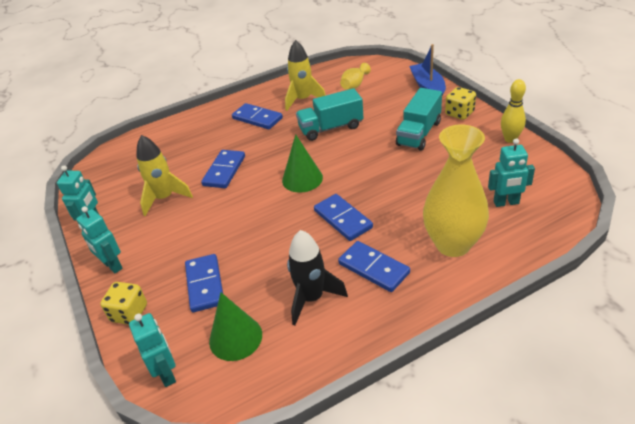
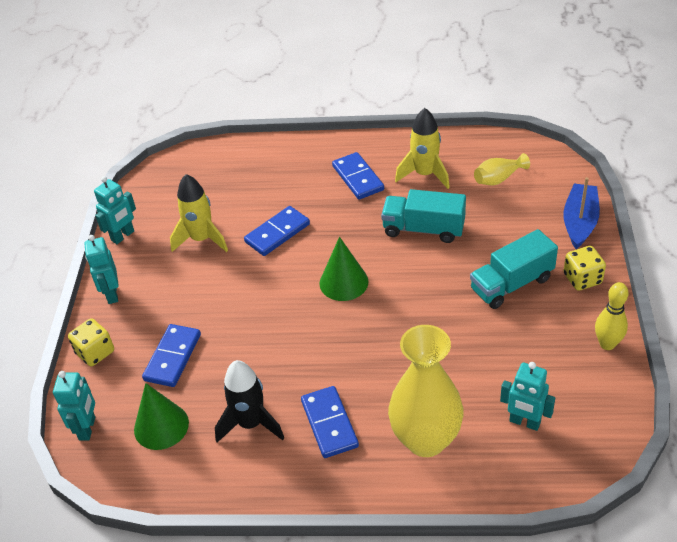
camera: 30 degrees right, 5 degrees up
blue domino [314,194,373,241] -> none

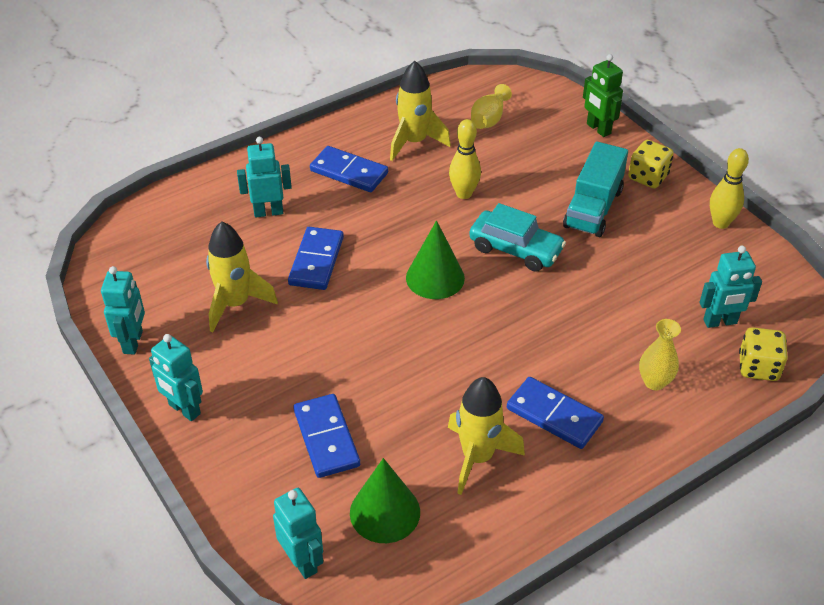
camera: 40 degrees left, 0 degrees up
yellow dice [68,319,114,366] -> yellow dice moved to [739,327,788,381]
black rocket [215,360,284,443] -> yellow rocket [448,377,525,495]
turquoise truck [381,189,466,243] -> yellow bowling pin [449,119,481,199]
yellow vase [388,325,464,457] -> yellow vase [639,319,681,390], size x0.47
blue boat [564,177,600,249] -> green robot [583,54,623,137]
none -> turquoise robot [237,137,292,218]
none -> turquoise car [469,203,566,272]

